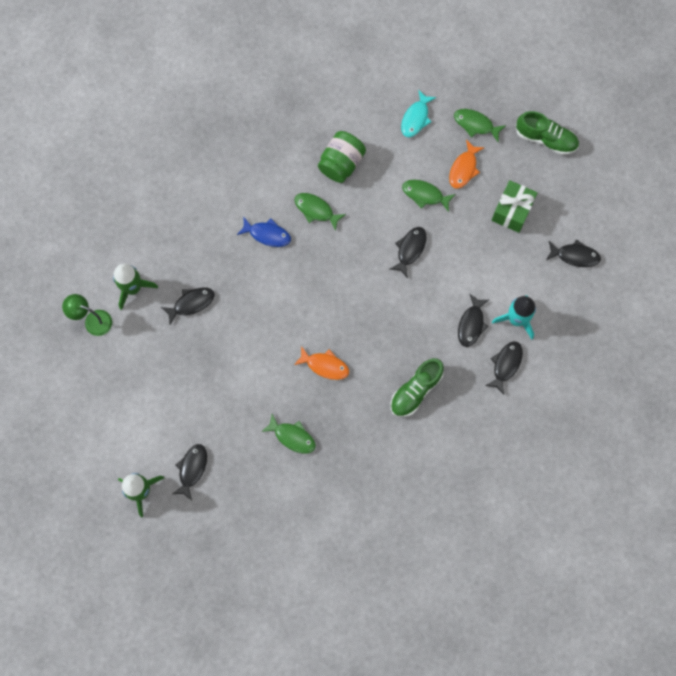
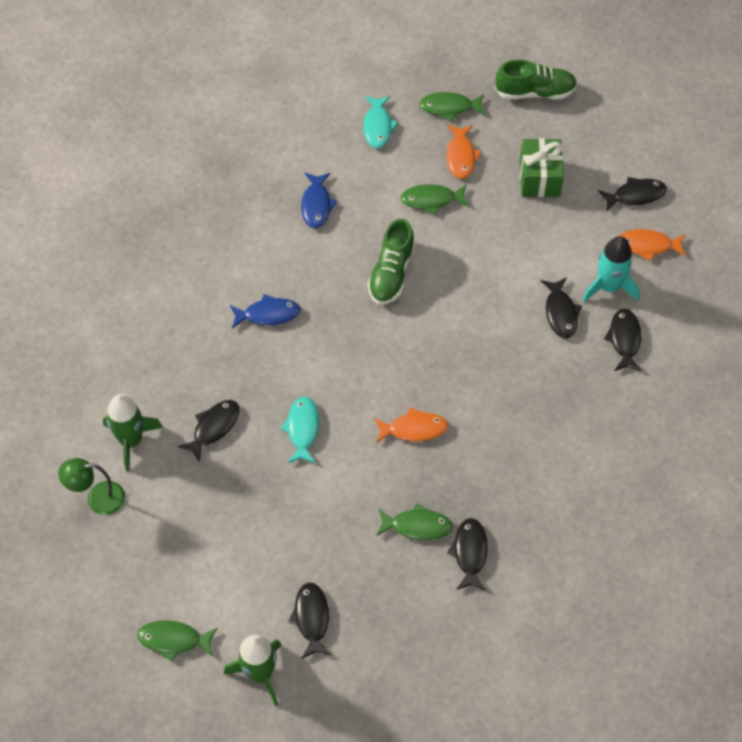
camera: 25 degrees left, 15 degrees down
green fish [294,193,346,231] -> green fish moved to [137,620,217,661]
green jar [318,131,366,183] -> blue fish [301,173,337,228]
black fish [390,227,427,278] -> black fish moved to [447,518,488,591]
green shoe [391,358,444,417] -> green shoe moved to [368,219,415,305]
none -> turquoise fish [280,396,319,463]
none -> orange fish [619,229,686,261]

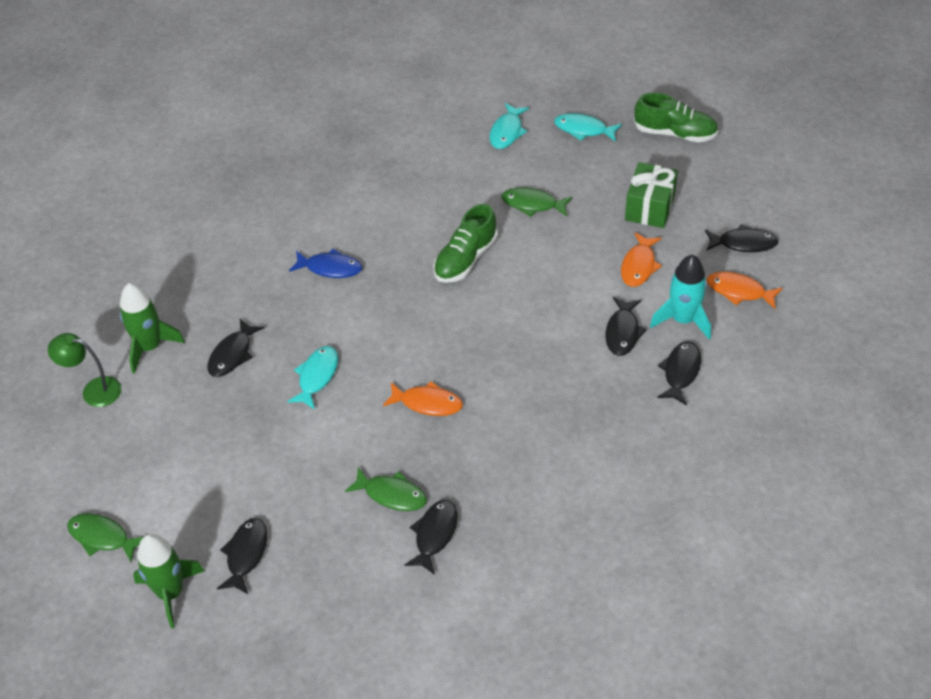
camera: 20 degrees right, 10 degrees down
black fish [178,400,239,462] -> black fish turned 150 degrees clockwise [207,319,264,377]
blue fish [301,173,337,228] -> none
green fish [419,92,485,121] -> turquoise fish [554,113,622,142]
orange fish [446,125,482,179] -> orange fish moved to [621,232,662,287]

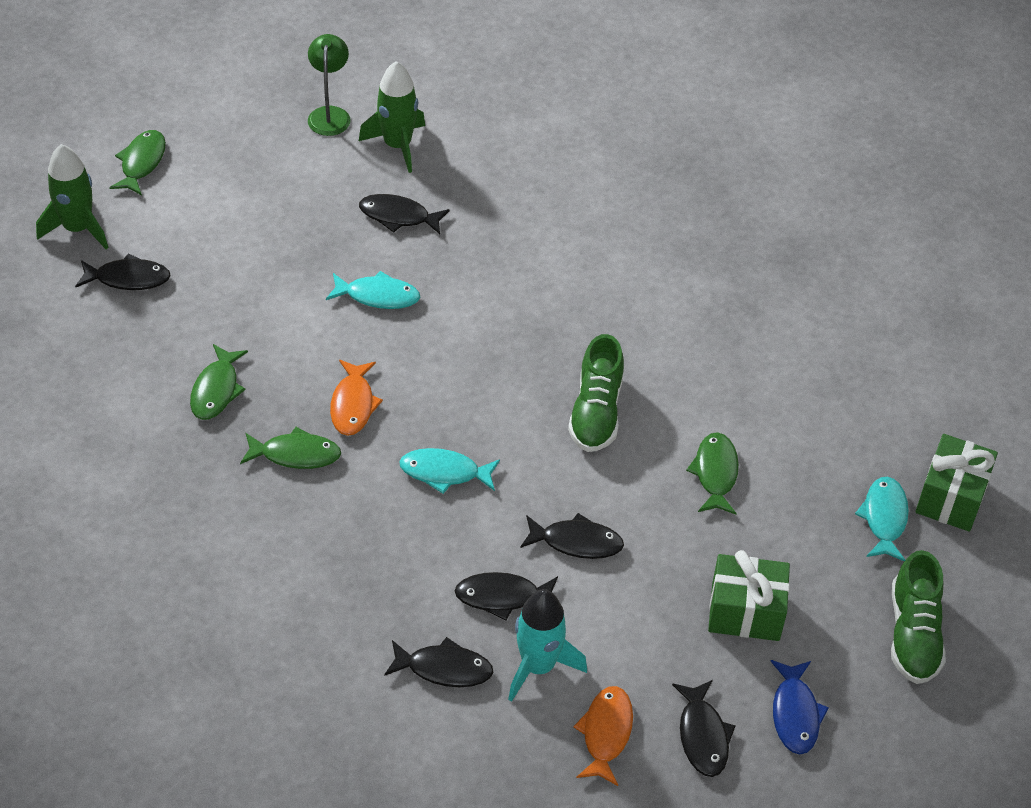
camera: 75 degrees right, 0 degrees up
blue fish [289,249,362,278] -> blue fish moved to [771,660,829,754]
black fish [404,500,458,575] -> black fish moved to [520,513,624,559]
green shoe [433,204,498,283] -> green shoe turned 105 degrees counterclockwise [568,334,624,452]
turquoise fish [489,103,529,149] -> turquoise fish moved to [399,448,500,494]
orange fish [621,232,662,287] -> none
none -> green fish [240,427,341,469]
none -> green gift [915,434,998,532]

